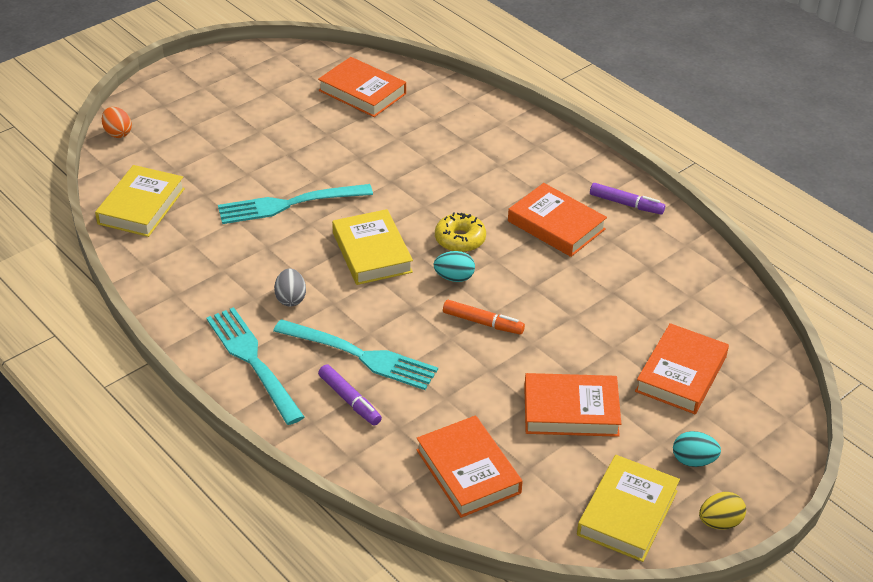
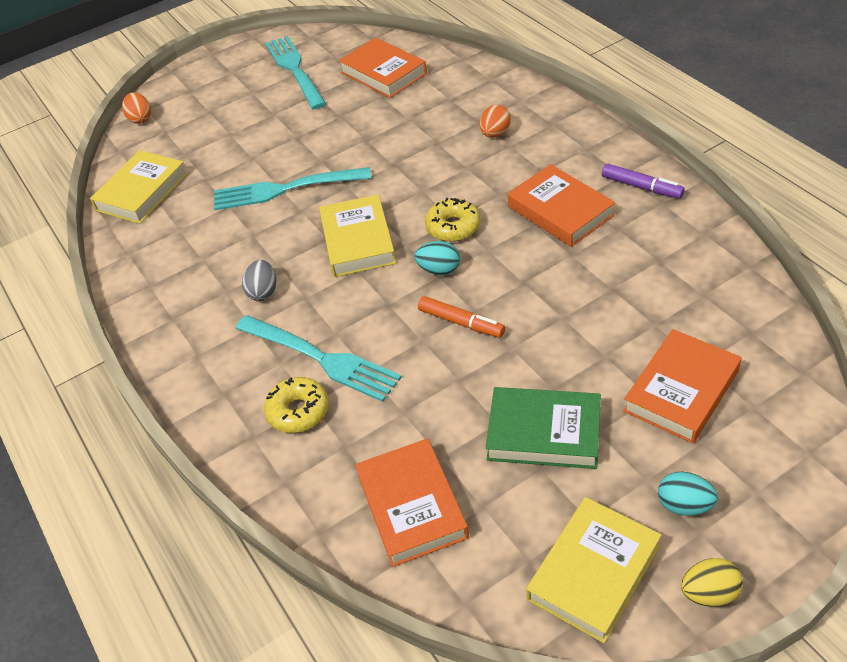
camera: 15 degrees right, 5 degrees up
turquoise fork [206,307,304,425] -> turquoise fork moved to [265,36,326,109]
purple marker [318,364,382,426] -> yellow donut [264,377,329,433]
orange book [524,373,621,437] -> green book [486,387,601,469]
none -> orange egg [480,105,511,137]

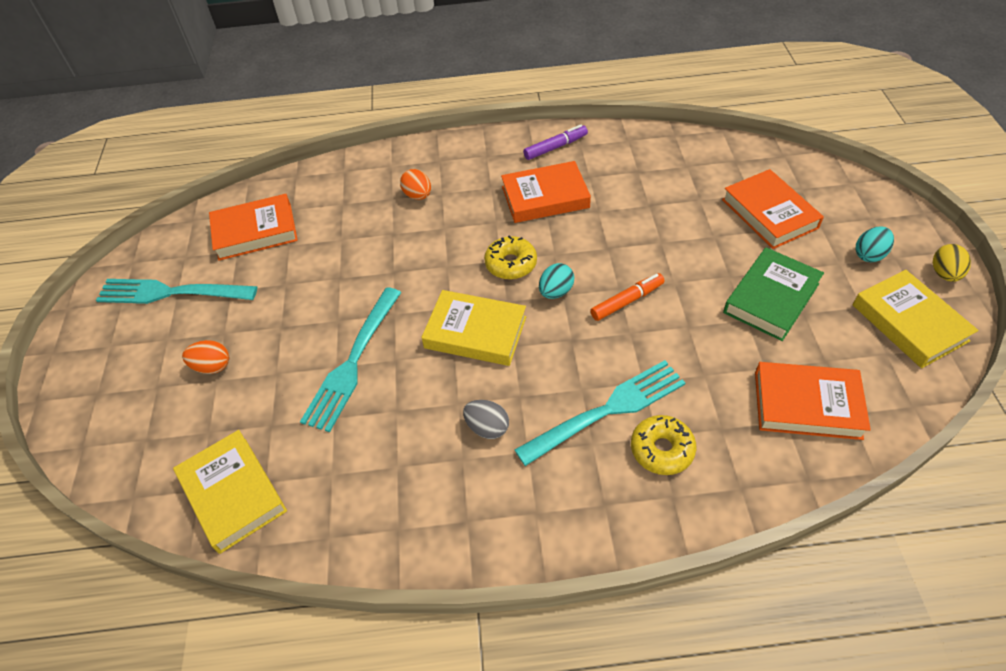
camera: 65 degrees left, 5 degrees up
orange egg [122,92,151,124] -> orange egg moved to [182,340,229,374]

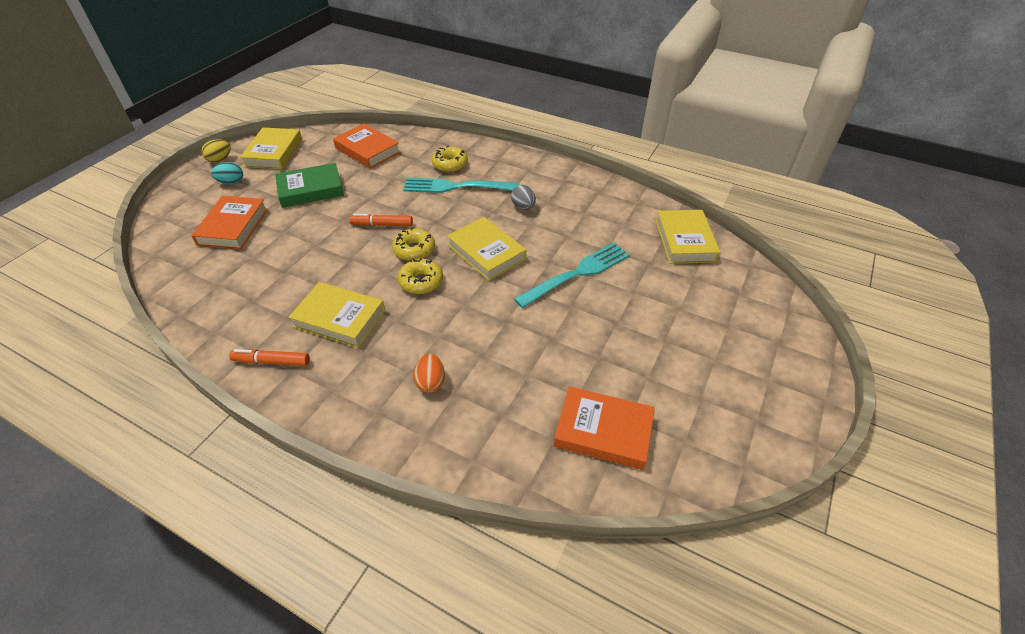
camera: 150 degrees left, 5 degrees down
turquoise fork [96,279,257,304] -> none
orange egg [182,340,229,374] -> none
orange book [501,161,591,223] -> yellow book [288,282,385,348]
purple marker [523,125,588,160] -> orange marker [229,349,310,366]
turquoise egg [539,263,575,299] -> yellow donut [392,227,435,261]

